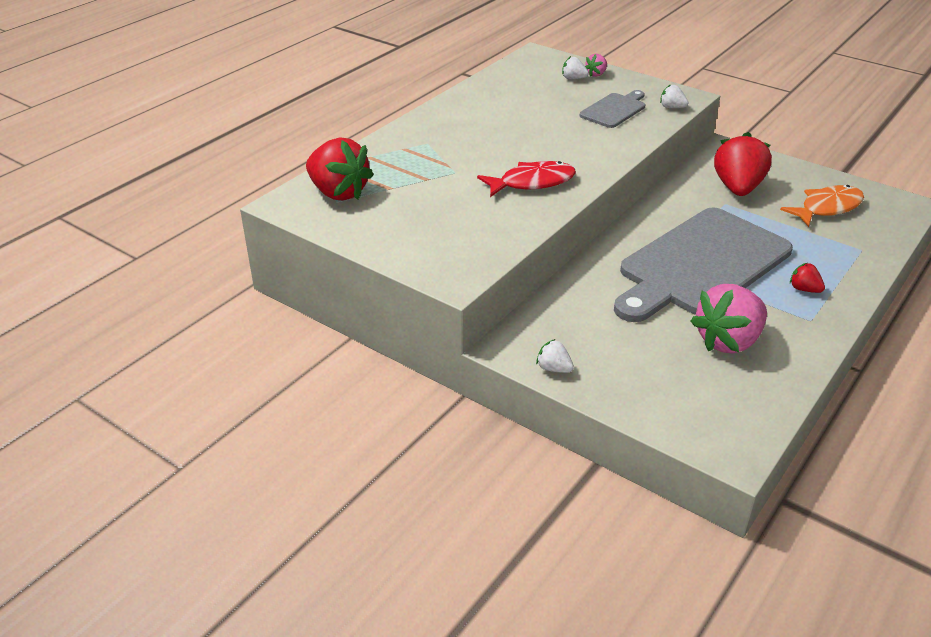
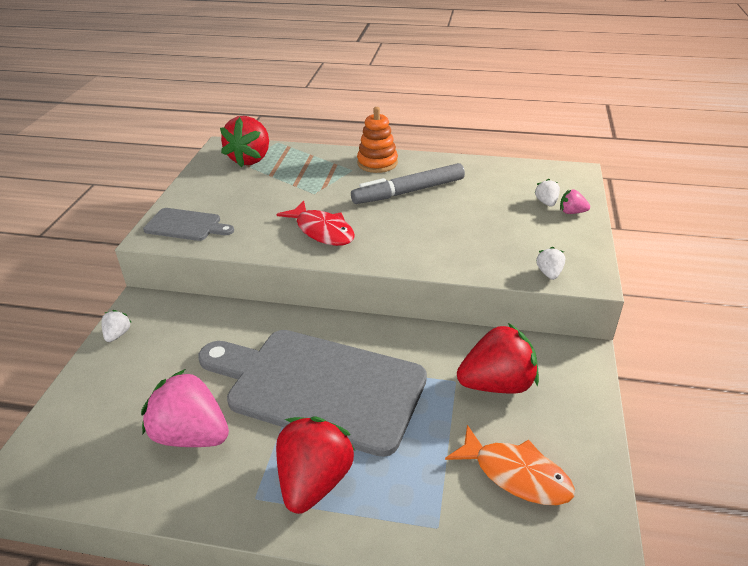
camera: 65 degrees right, 0 degrees up
grey cutting board [580,90,645,128] -> grey cutting board moved to [143,208,234,241]
red strawberry [790,263,825,293] -> red strawberry [276,416,355,514], size x2.22
none -> grey marker [351,163,465,204]
none -> orange stacking toy [357,107,398,173]

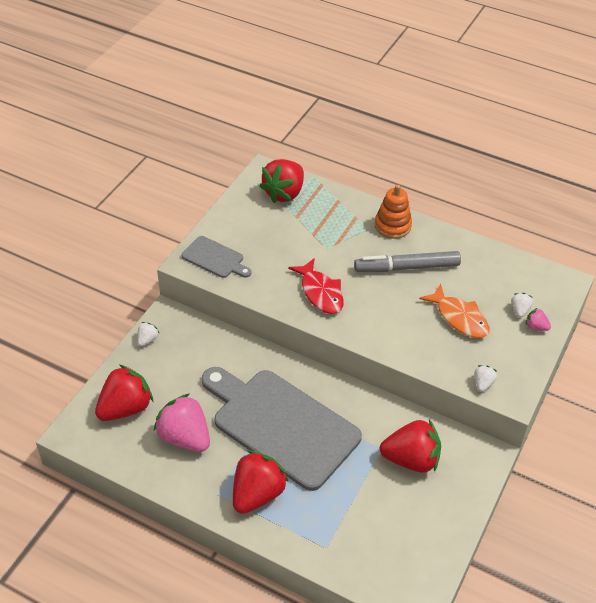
camera: 15 degrees right, 10 degrees up
orange fish [445,425,575,505] -> orange fish moved to [419,284,489,338]
none -> red strawberry [95,365,153,421]

